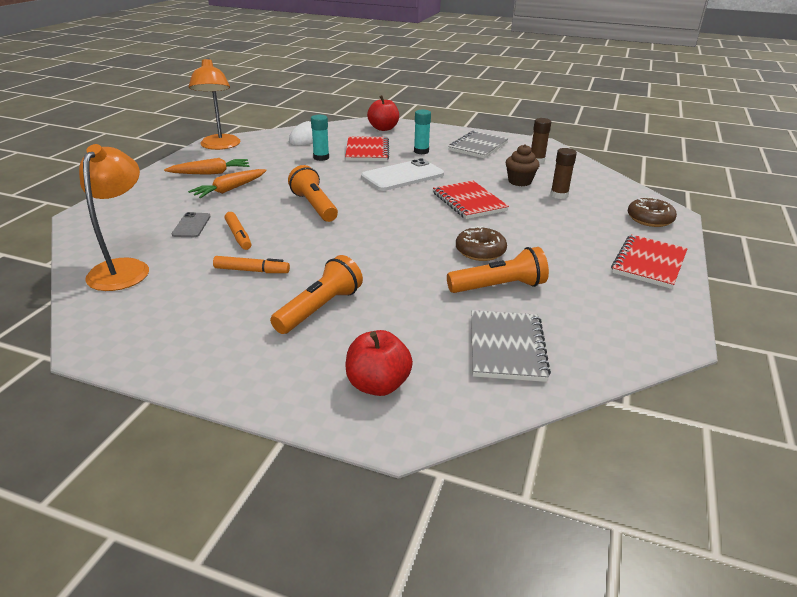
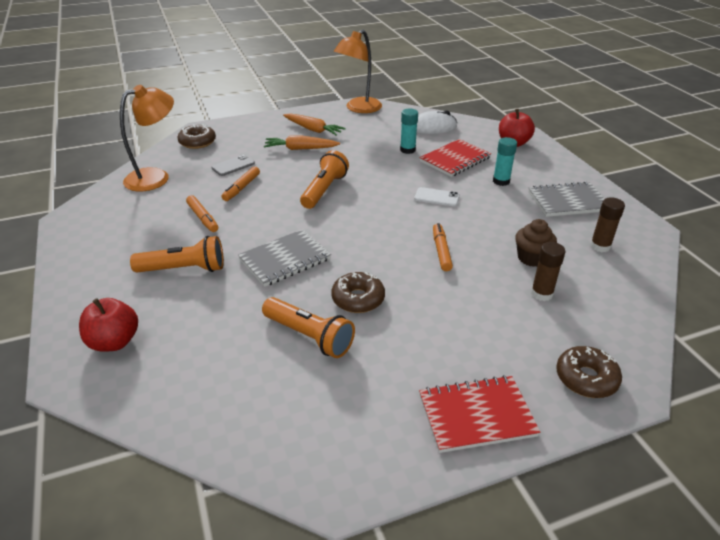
camera: 50 degrees right, 5 degrees up
white phone [361,158,444,191] -> white phone [414,187,460,207], size x0.52
red notebook [433,181,509,219] -> orange marker [433,223,453,271]
grey notebook [471,310,551,382] -> grey notebook moved to [238,229,331,287]
none -> brown donut [177,124,216,149]

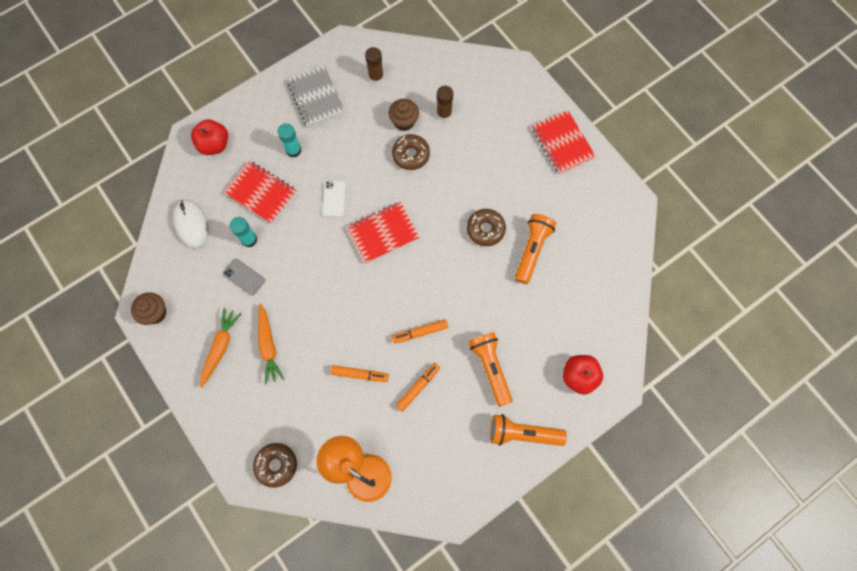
camera: 105 degrees left, 35 degrees up
grey phone [211,155,255,176] -> grey phone moved to [223,259,265,296]
grey notebook [238,229,331,287] -> none
orange flashlight [300,150,349,209] -> orange flashlight moved to [490,414,567,446]
orange lamp [334,30,382,113] -> brown cupcake [131,292,167,325]
orange marker [433,223,453,271] -> orange marker moved to [392,319,448,344]
brown donut [556,346,622,398] -> brown donut moved to [392,134,430,170]
none -> red notebook [347,202,419,264]

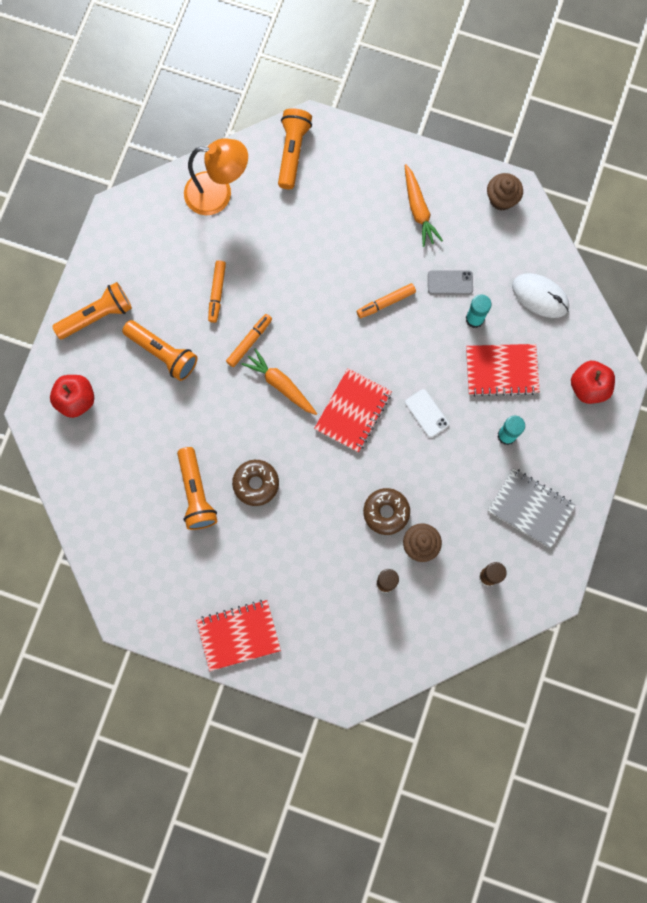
camera: 145 degrees right, 5 degrees up
brown donut [253,443,297,488] -> orange flashlight [278,108,312,189]
orange carrot [258,303,284,384] -> orange carrot moved to [241,348,317,415]
orange marker [330,365,389,382] -> orange marker moved to [357,283,416,318]
red notebook [532,110,596,175] -> red notebook turned 45 degrees counterclockwise [196,600,281,671]

